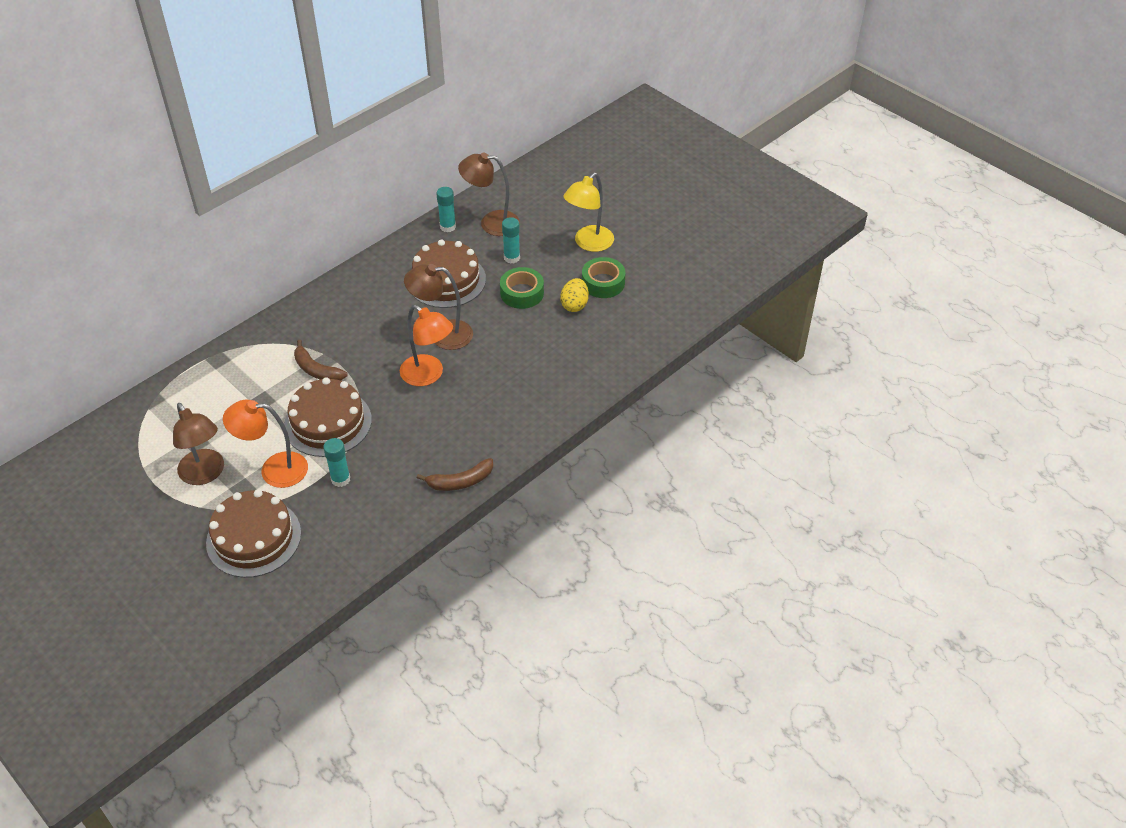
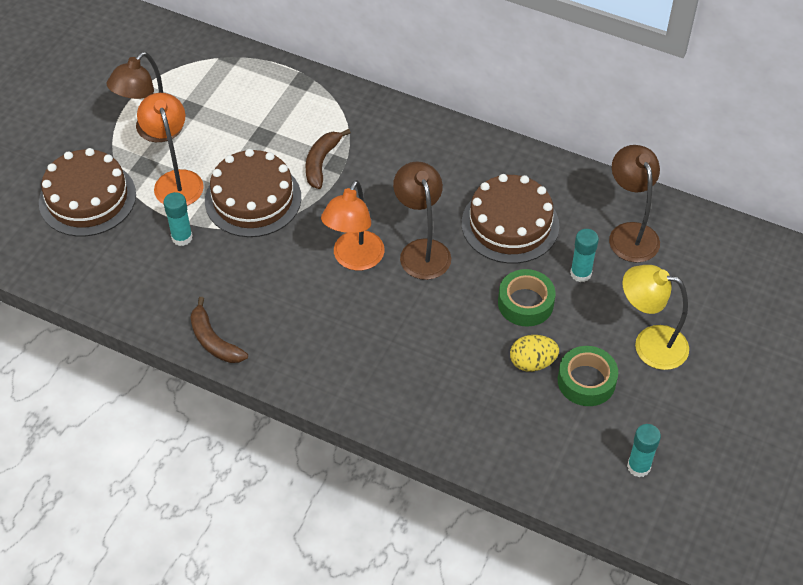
camera: 70 degrees right, 5 degrees up
turquoise glue stick [436,187,456,232] -> turquoise glue stick moved to [627,424,661,477]

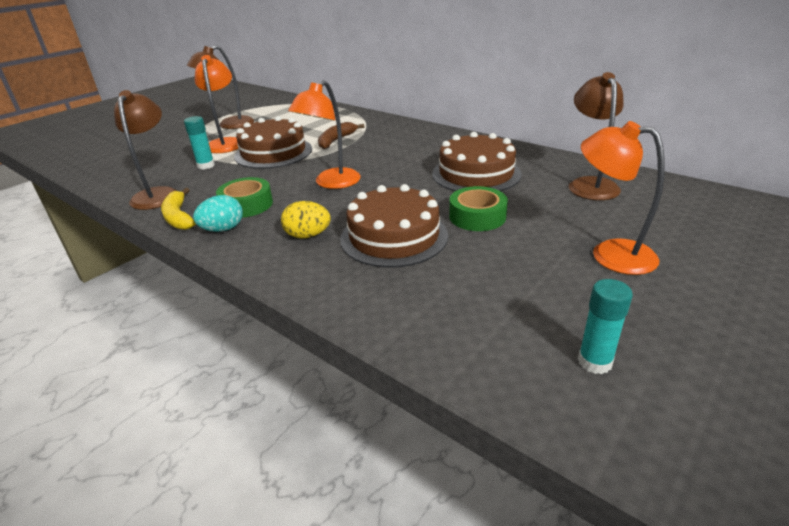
camera: 15 degrees right, 20 degrees down
brown cake [39,148,136,236] -> brown cake moved to [340,184,448,268]
brown banana [191,297,248,363] -> yellow banana [161,188,195,230]
brown lamp [393,162,451,280] -> brown lamp moved to [114,90,177,210]
yellow egg [510,335,559,372] -> yellow egg moved to [281,201,331,239]
green tape [558,346,618,406] -> green tape moved to [216,177,273,218]
turquoise glue stick [570,229,599,282] -> none
yellow lamp [622,265,689,370] -> orange lamp [581,121,665,275]
none -> turquoise egg [193,195,243,232]

